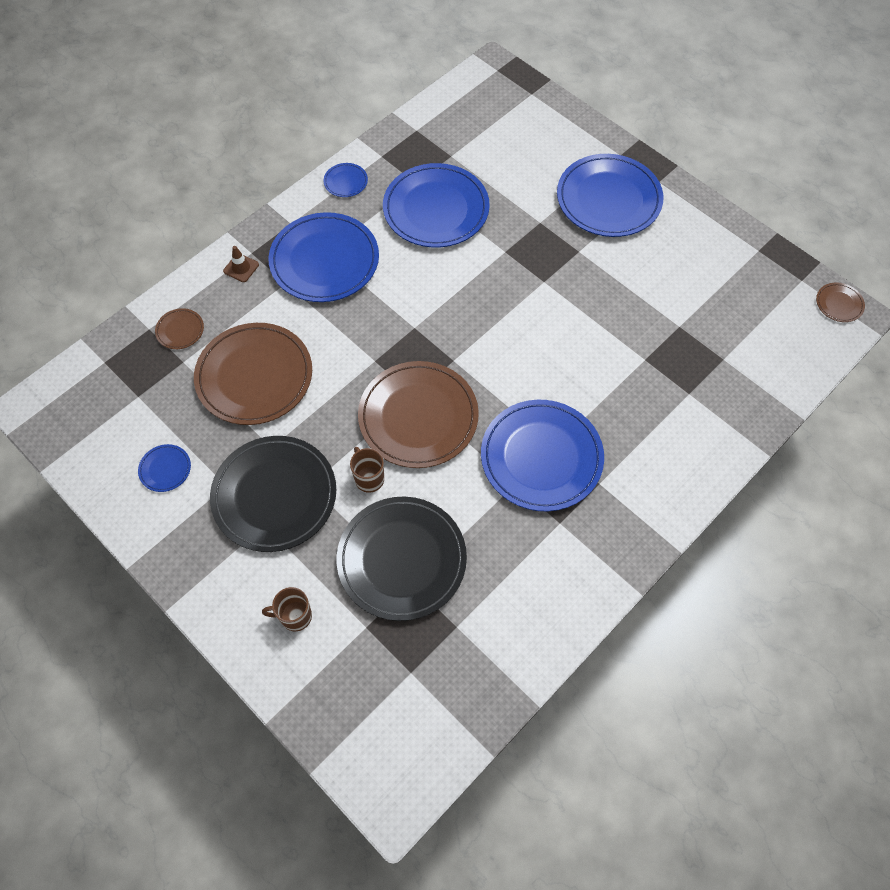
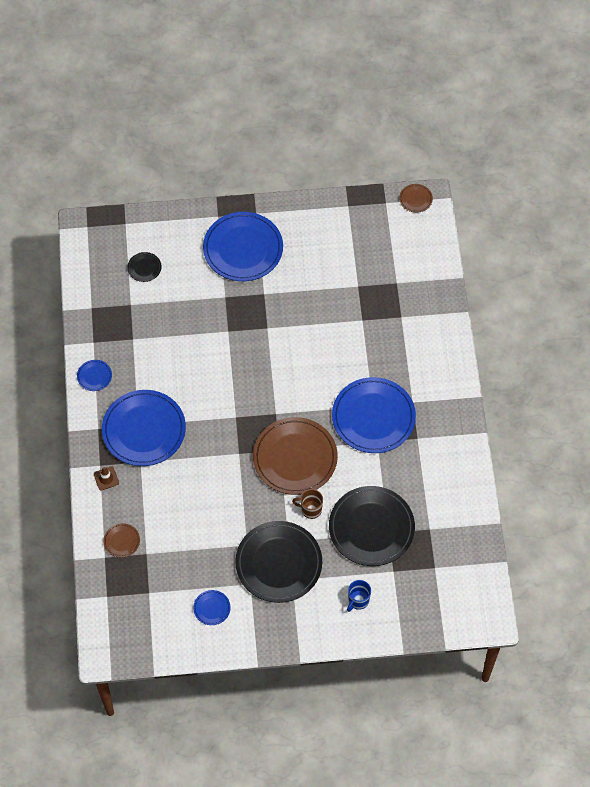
camera: 50 degrees left, 0 degrees up
brown plate [194,323,312,425] -> none
brown mug [262,587,312,631] -> blue mug [347,580,371,612]
blue plate [383,163,490,248] -> none
none -> black plate [127,252,162,282]

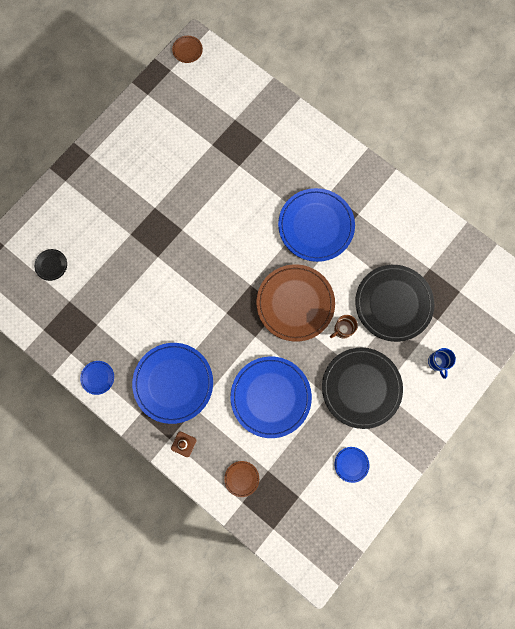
camera: 45 degrees left, 15 degrees up
blue plate [203,212,283,281] -> blue plate moved to [230,356,312,438]

